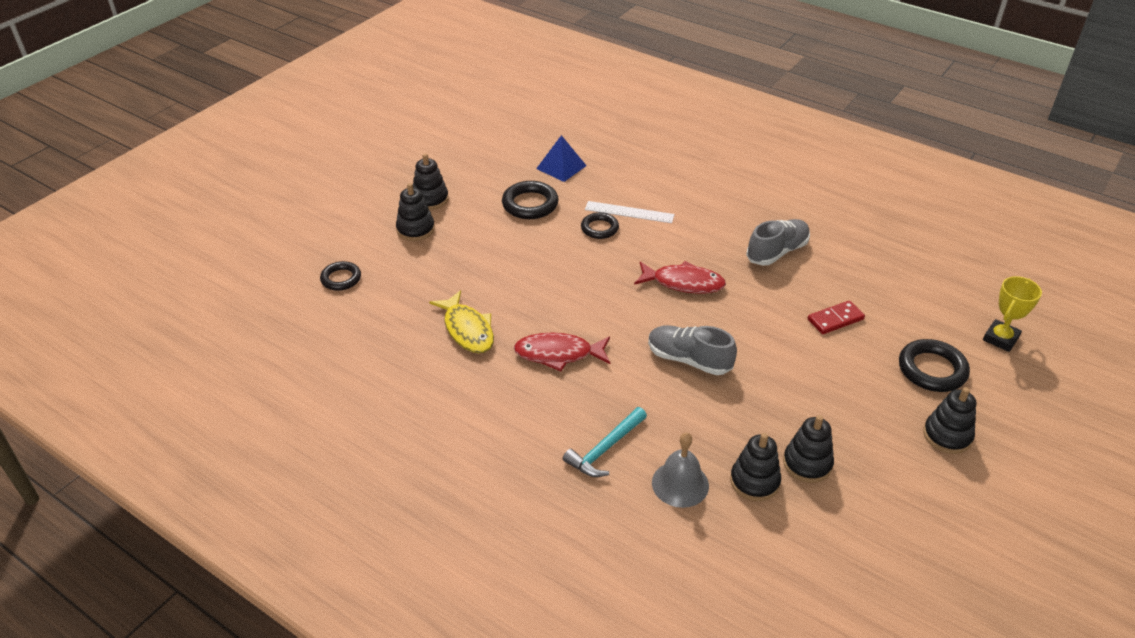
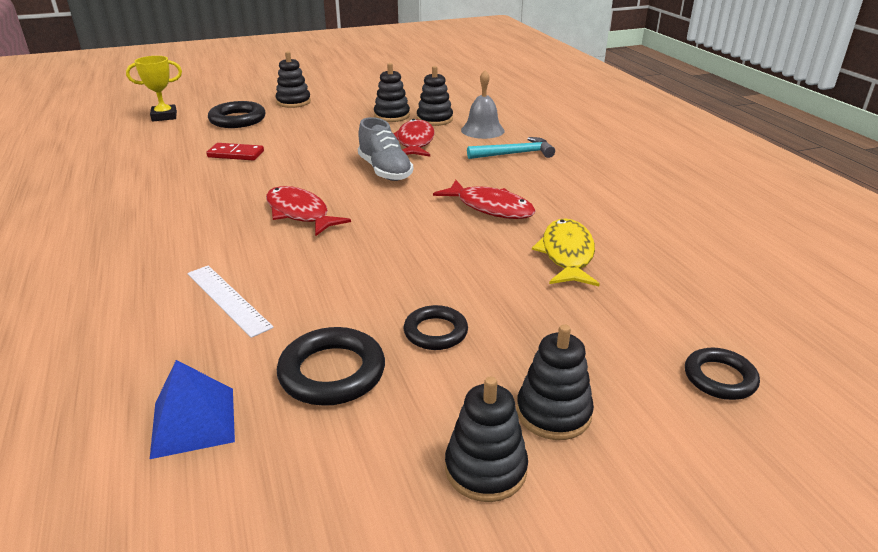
camera: 145 degrees left, 10 degrees down
black ring [581,212,619,239] -> black ring moved to [404,305,468,350]
grey shoe [746,219,810,266] -> none
none -> red fish [393,119,435,157]

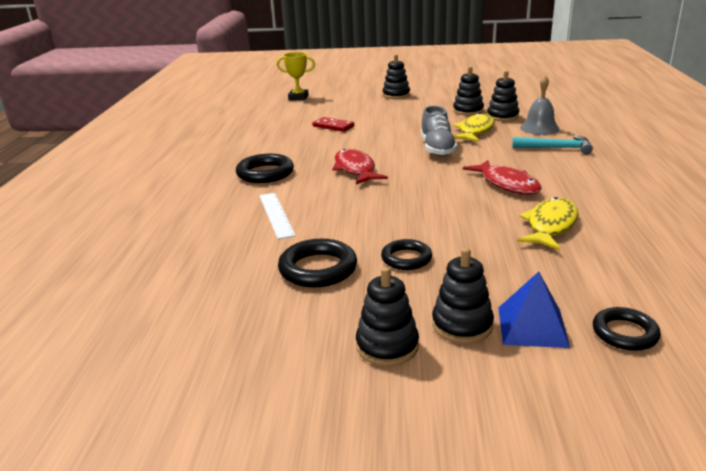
camera: 25 degrees right, 5 degrees down
blue pyramid [150,360,235,459] -> blue pyramid moved to [498,272,570,348]
black ring [208,101,266,128] -> black ring moved to [236,154,294,183]
red fish [393,119,435,157] -> yellow fish [453,113,494,142]

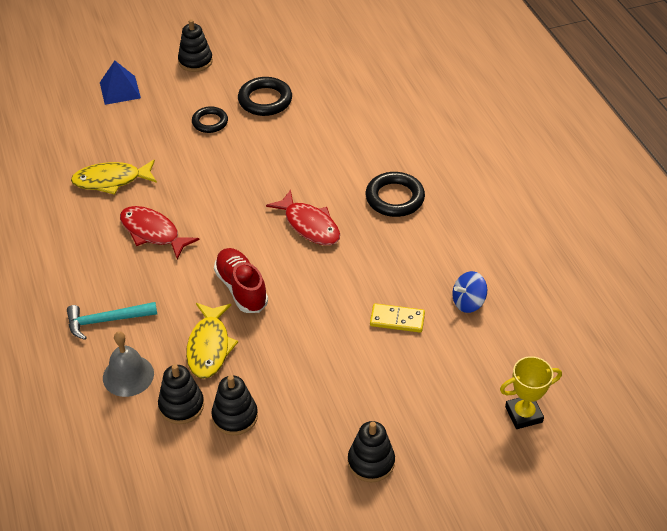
camera: 155 degrees right, 20 degrees up
white ruler [259,193,296,239] -> none
red domino [312,117,354,132] -> yellow domino [370,303,425,333]
grey shoe [421,106,457,156] -> red shoe [214,248,268,313]
black stacking toy [432,248,494,344] -> none
yellow fish [517,197,578,250] -> yellow fish turned 75 degrees clockwise [71,160,157,195]
black ring [593,307,661,351] -> none
none -> blue spinning top [452,271,487,313]

